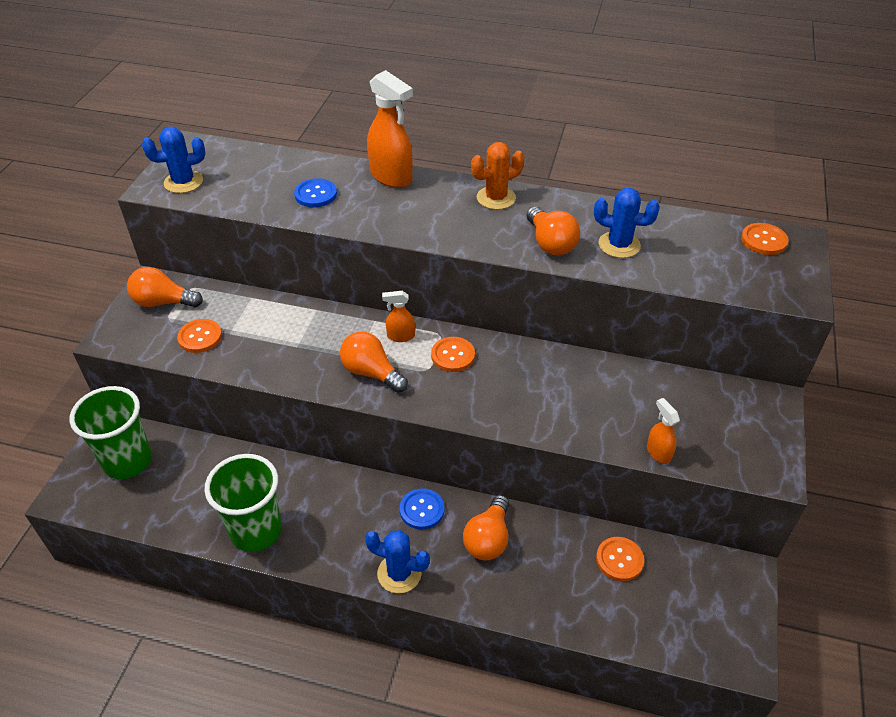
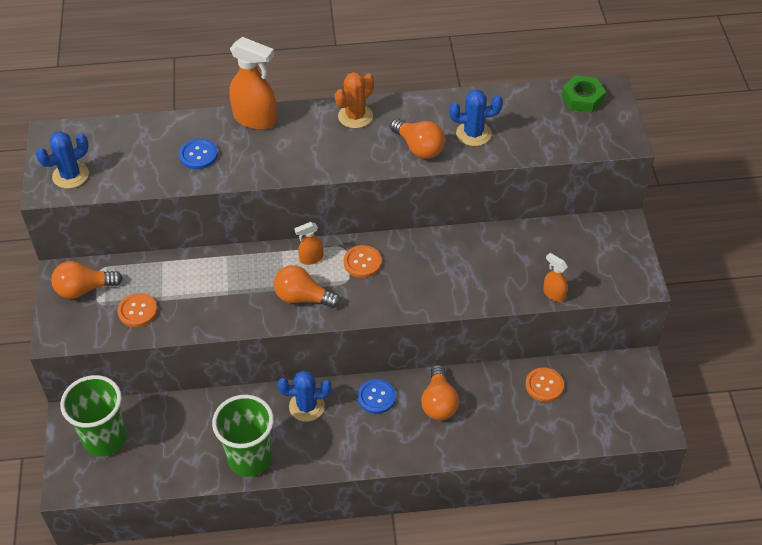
camera: 20 degrees left, 5 degrees up
blue cactus [365,530,430,593] -> blue cactus moved to [277,370,332,422]
orange button [741,223,788,255] -> green nut [562,75,606,113]

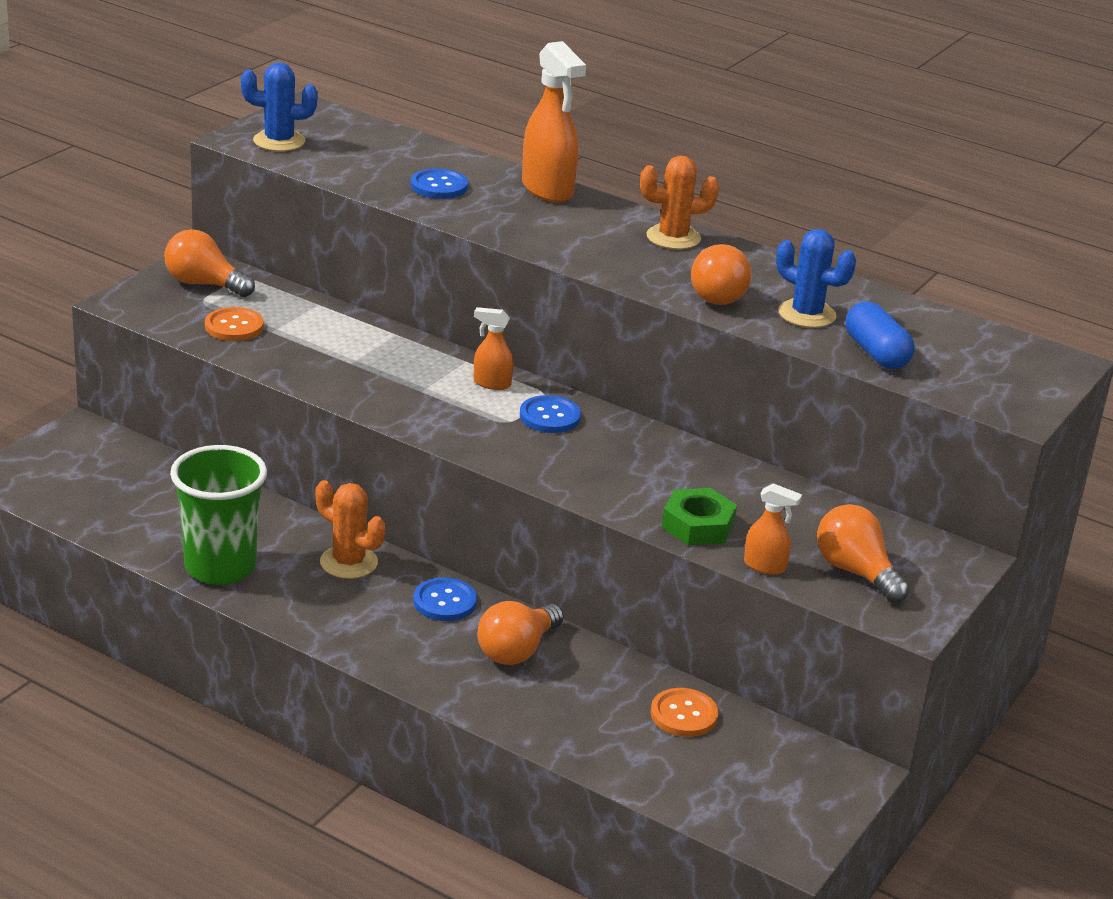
camera: 35 degrees right, 20 degrees down
green cup [60,375,127,457] -> none
orange light bulb [274,265,341,308] -> orange light bulb moved to [817,504,910,603]
blue cactus [277,370,332,422] -> orange cactus [316,480,385,579]
orange button [344,245,382,278] -> blue button [520,395,581,433]
orange spray bottle [543,253,568,302] -> orange spray bottle turned 120 degrees clockwise [744,483,802,575]
green nut [562,75,606,113] -> green nut moved to [662,488,737,545]
none -> blue capsule [846,302,915,369]

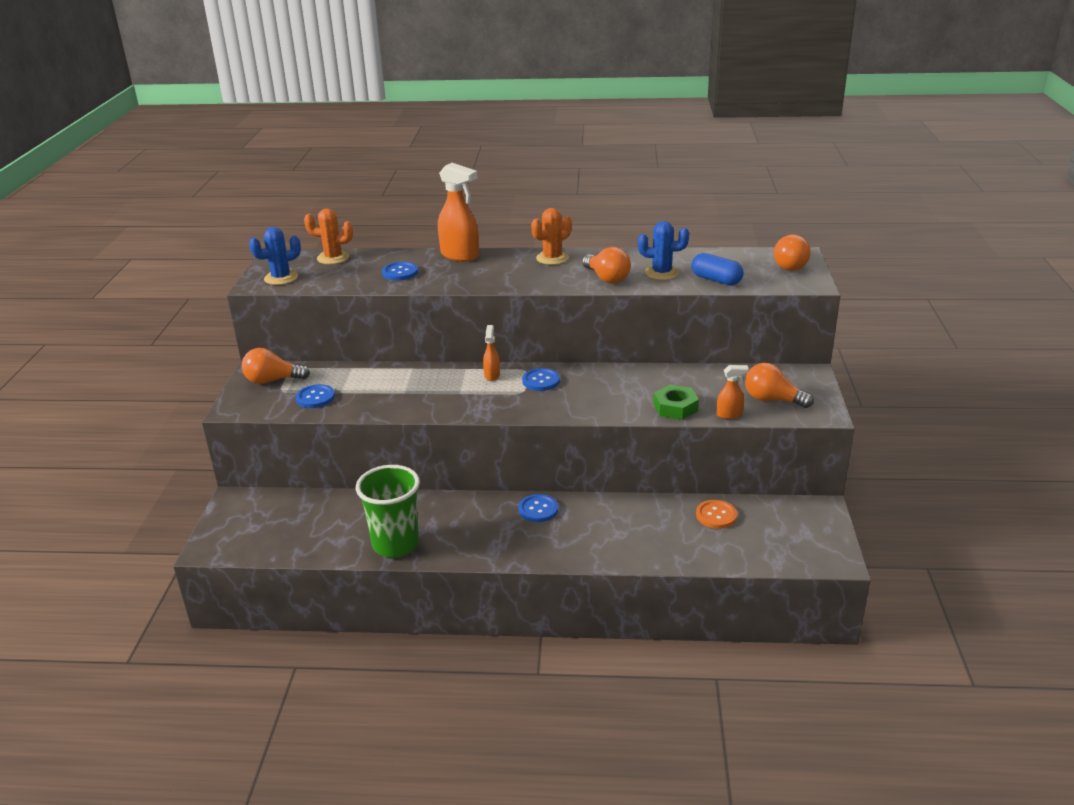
camera: 25 degrees left, 0 degrees up
orange button [205,307,264,341] -> blue button [296,384,335,408]
orange cactus [316,480,385,579] -> orange cactus moved to [304,208,353,264]
orange spray bottle [474,307,513,390] -> orange spray bottle turned 105 degrees clockwise [483,325,500,381]
orange light bulb [477,601,564,665] -> orange light bulb moved to [774,234,811,271]

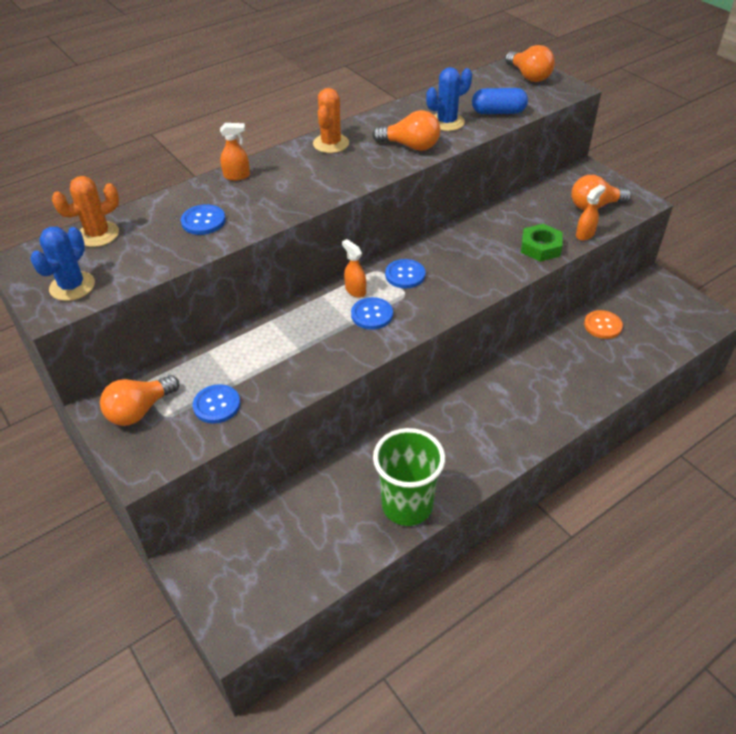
camera: 40 degrees left, 15 degrees up
orange spray bottle [438,163,479,262] -> orange spray bottle [220,123,250,180], size x0.52
blue button [518,494,558,522] -> blue button moved to [351,297,393,330]

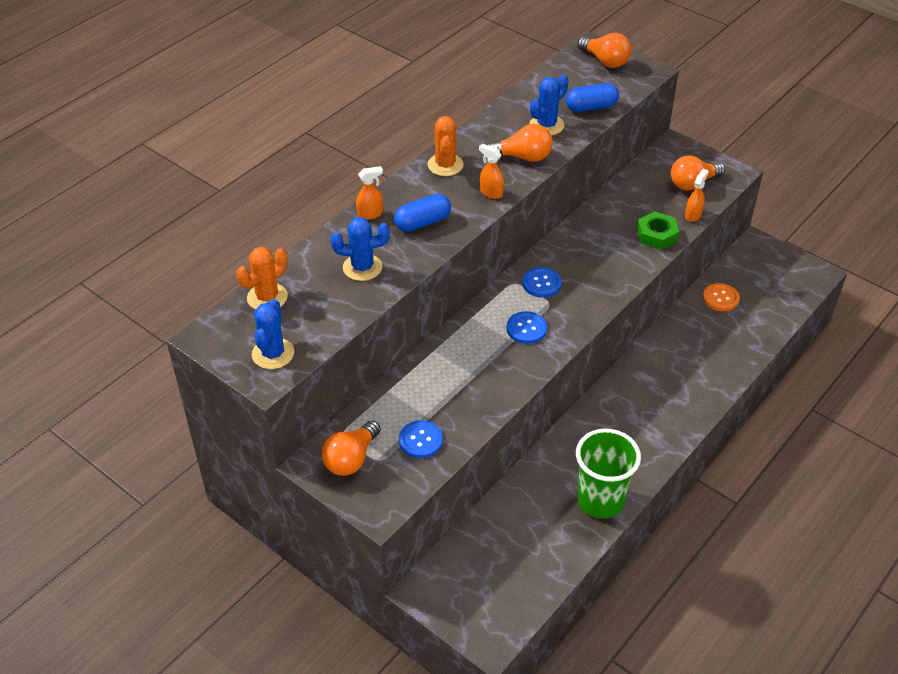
camera: 15 degrees left, 0 degrees up
blue button [181,204,226,235] -> blue cactus [331,217,390,281]
orange spray bottle [342,239,366,298] -> orange spray bottle moved to [479,144,504,199]
none -> blue capsule [394,194,451,232]

